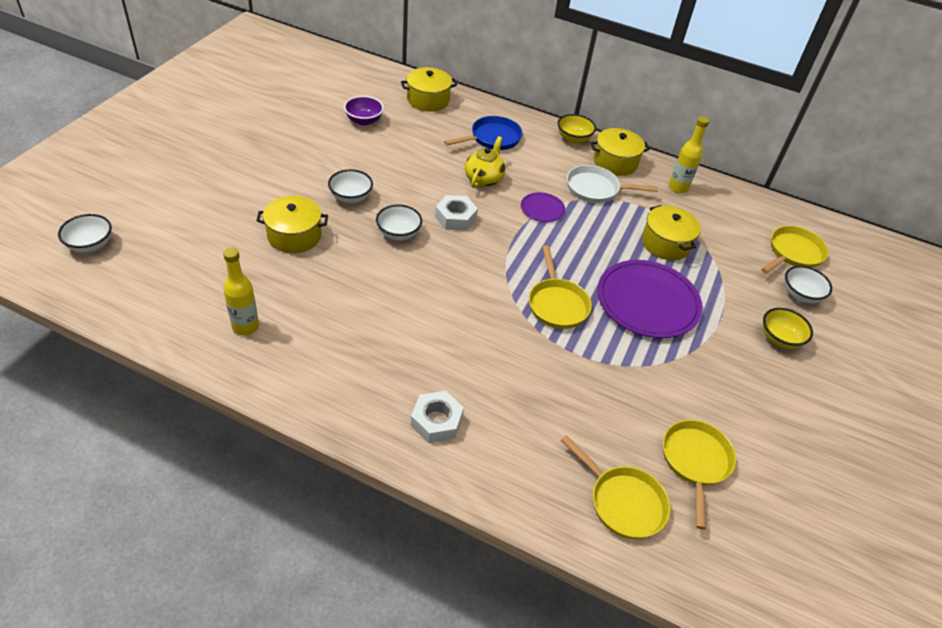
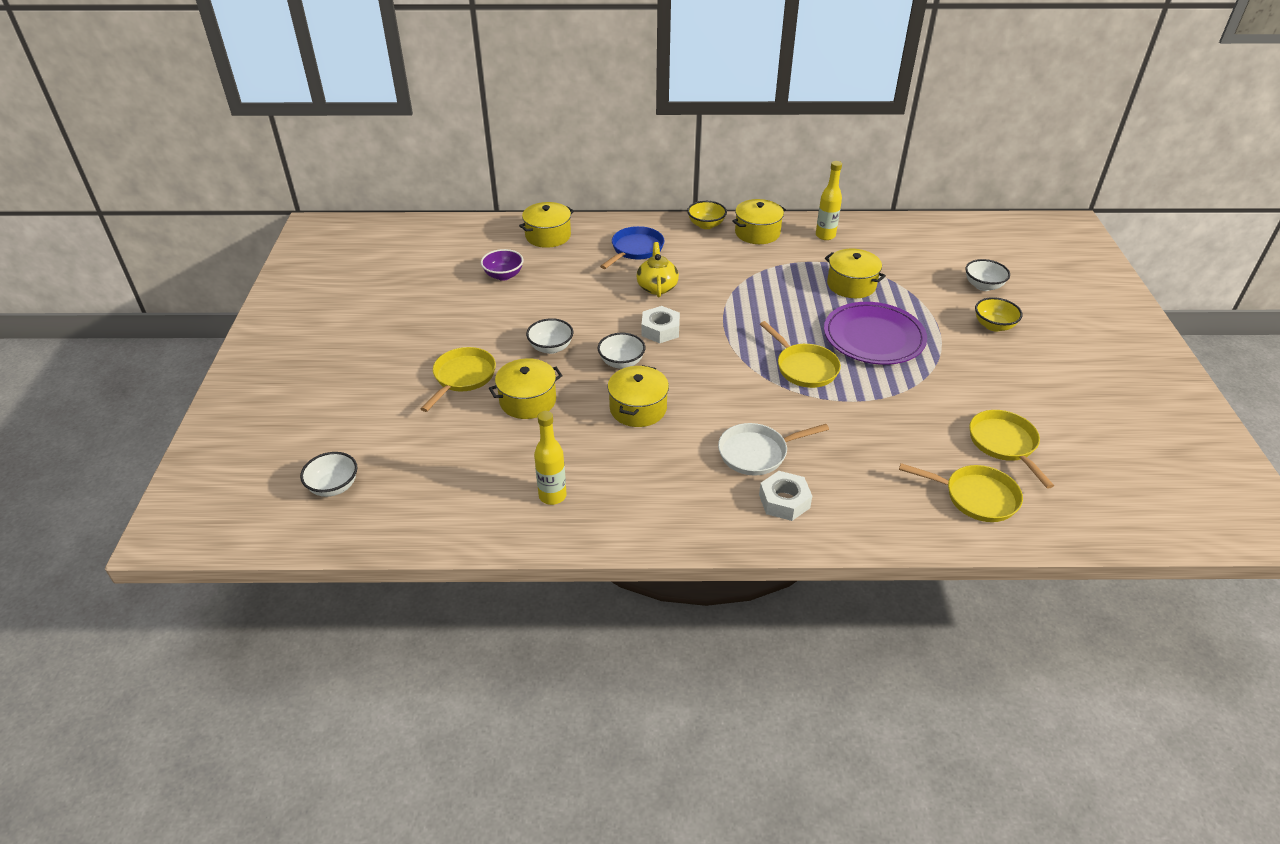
camera: 20 degrees left, 5 degrees down
purple plate [521,192,565,222] -> none
white pan [567,165,658,203] -> white pan moved to [718,423,829,476]
yellow pan [761,226,829,274] -> yellow pan moved to [421,347,496,412]
none -> yellow pot [608,365,669,427]

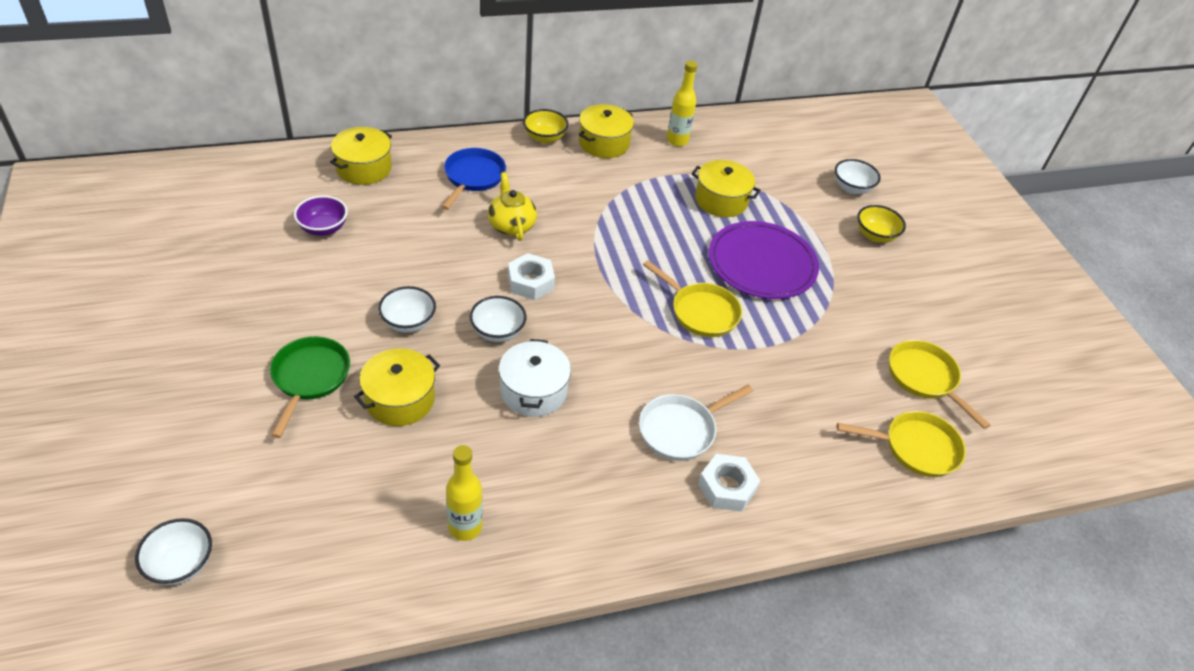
camera: 20 degrees left, 5 degrees up
yellow pan [421,347,496,412] -> green pan [270,336,350,438]
yellow pot [608,365,669,427] -> white pot [499,339,571,417]

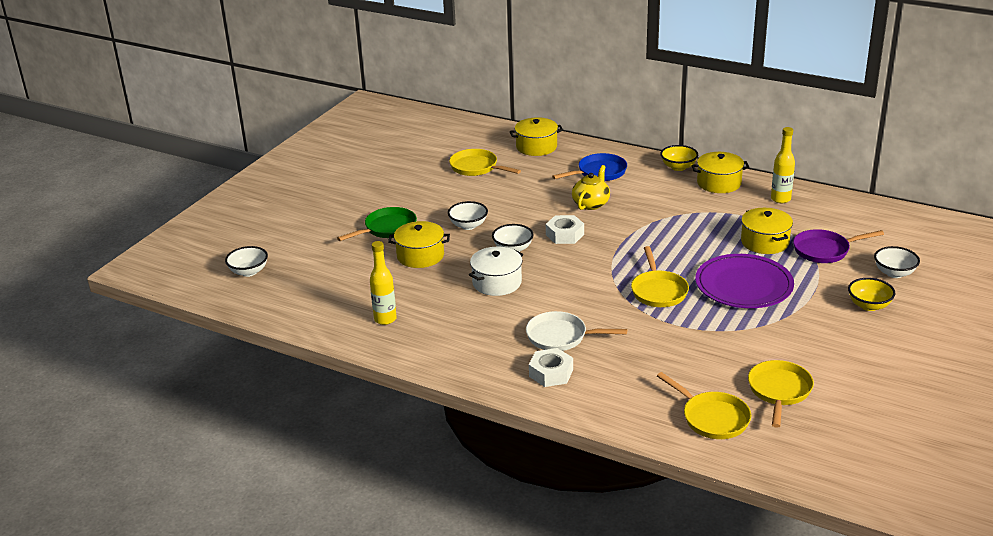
camera: 50 degrees right, 15 degrees down
purple bowl [294,195,348,236] -> yellow pan [449,149,521,176]
none -> purple pan [793,229,884,263]

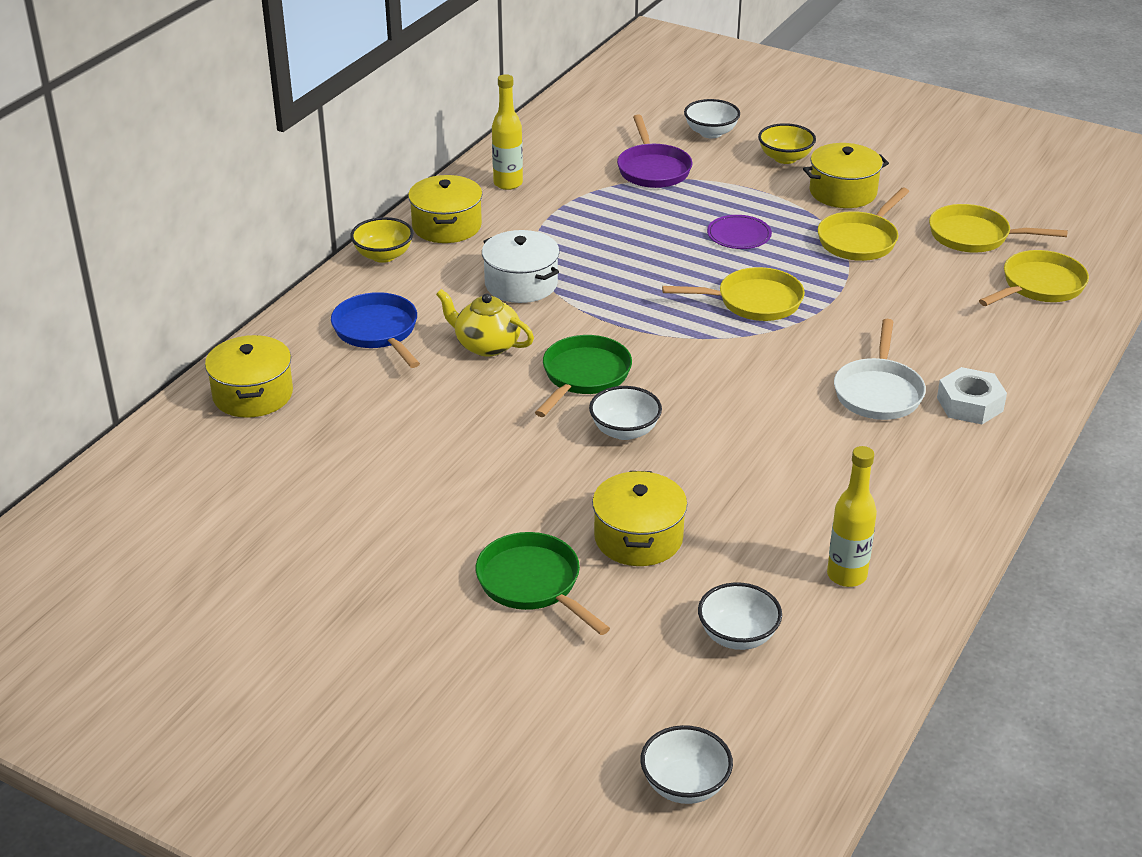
camera: 90 degrees left, 5 degrees up
white bowl [448,201,488,230] -> white bowl moved to [698,582,782,650]
yellow pan [449,149,521,176] -> yellow pan moved to [817,188,909,261]
white pot [469,247,523,296] -> white pot moved to [482,230,560,303]
white nut [546,215,584,244] -> green pan [535,335,632,417]
purple plate [695,254,794,308] -> purple plate [707,215,772,249], size x0.48
yellow pot [741,208,793,254] -> yellow pot moved to [803,143,889,208]

